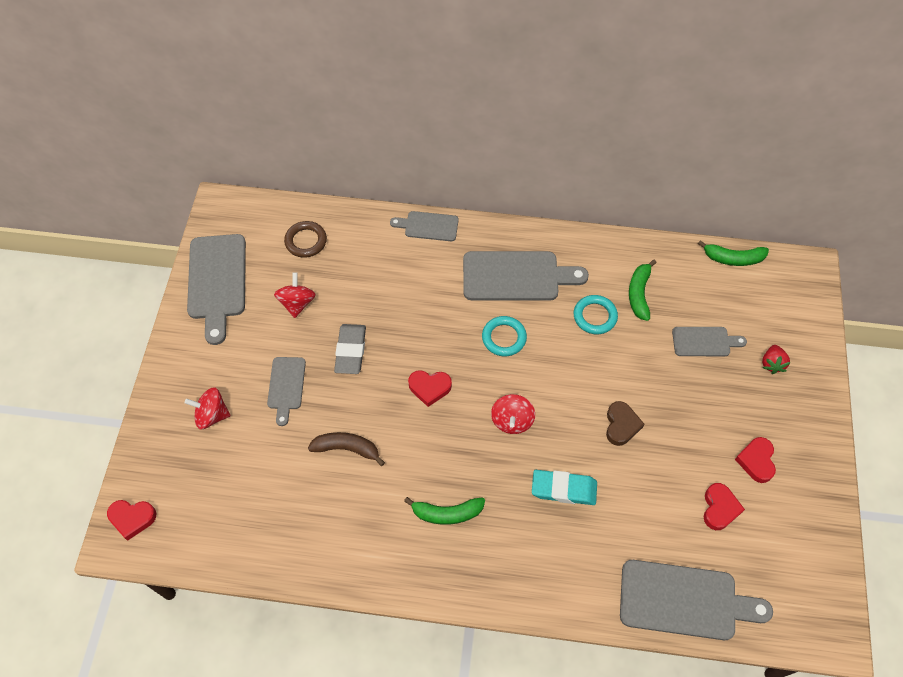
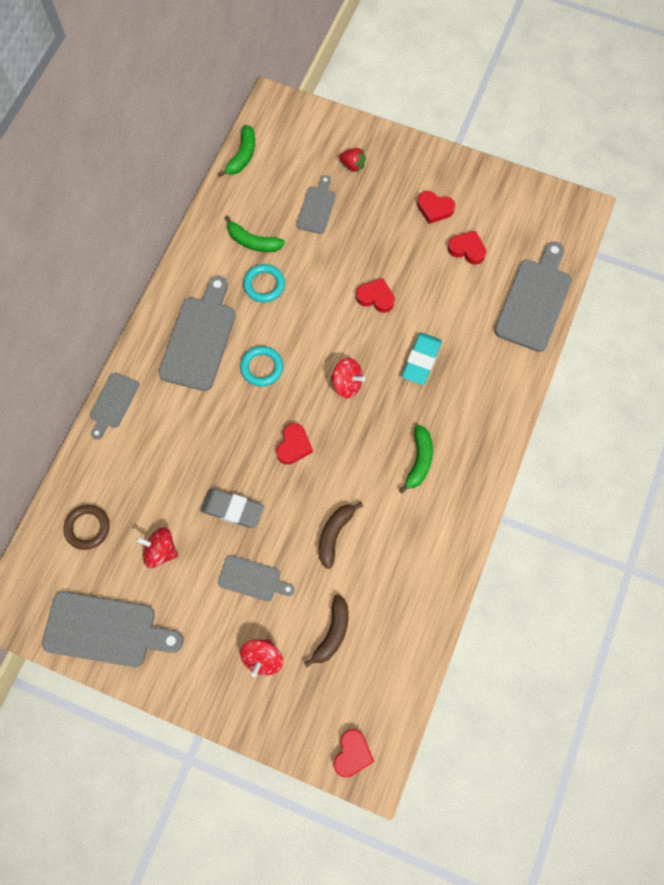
camera: 75 degrees left, 10 degrees up
brown heart [606,401,644,446] -> red heart [356,278,395,313]
none -> brown banana [304,594,349,668]

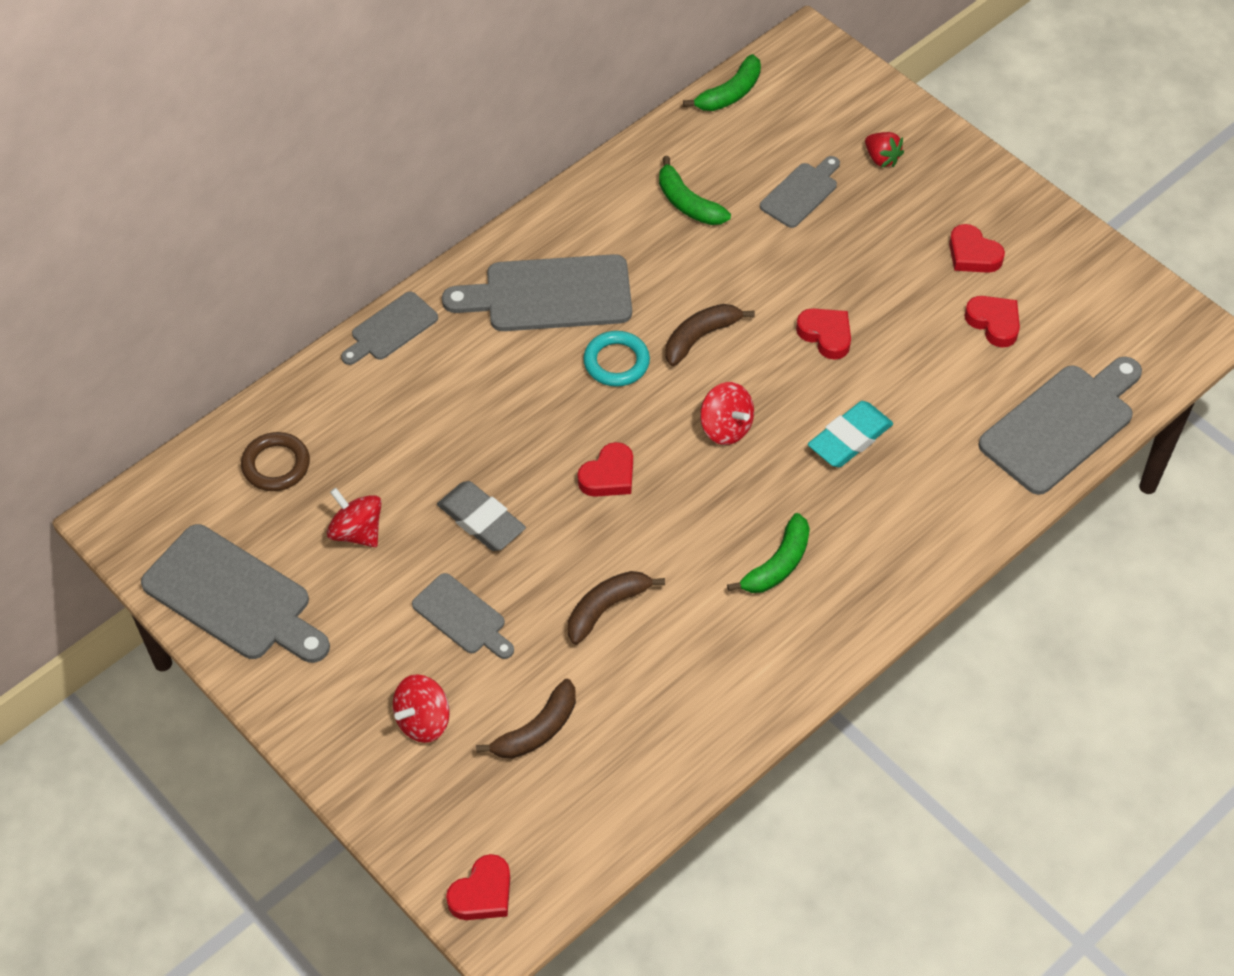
camera: 25 degrees right, 15 degrees down
grey cutting board [159,276,236,391] -> grey cutting board turned 135 degrees counterclockwise [442,254,632,331]
turquoise ring [243,264,285,302] -> none
none -> brown banana [665,304,755,366]

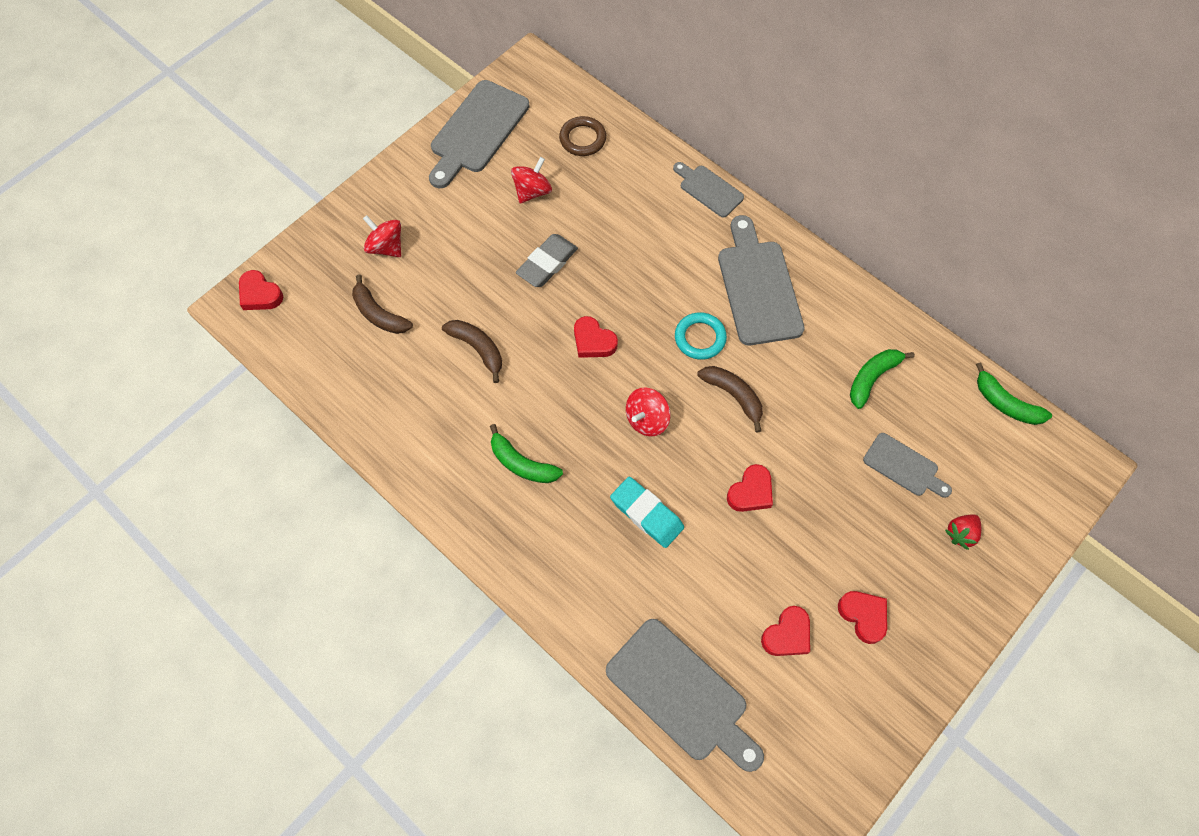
camera: 85 degrees right, 10 degrees up
grey cutting board [412,573,514,659] -> none
red heart [949,224,1005,273] -> red heart turned 105 degrees clockwise [838,591,887,644]

